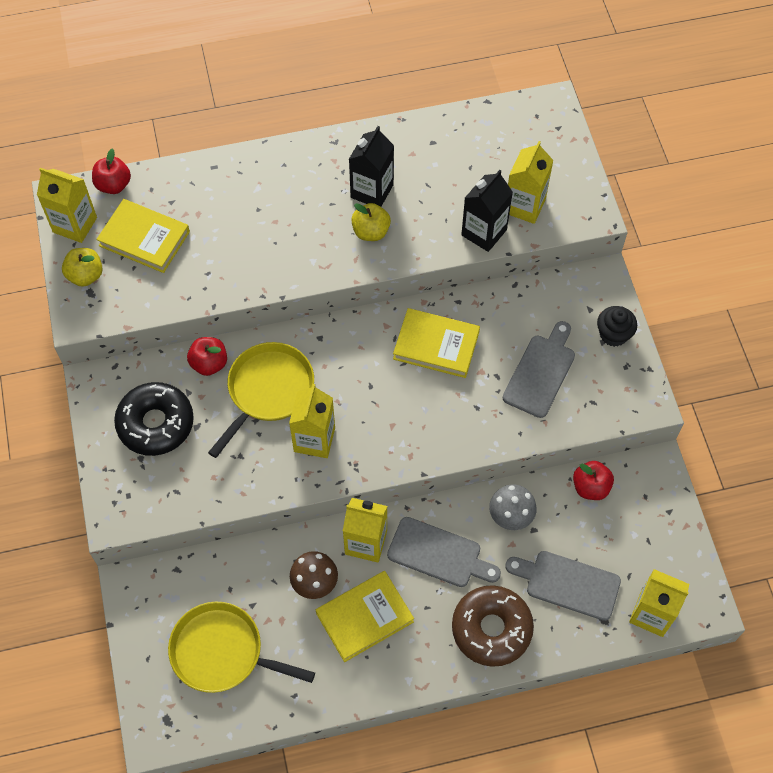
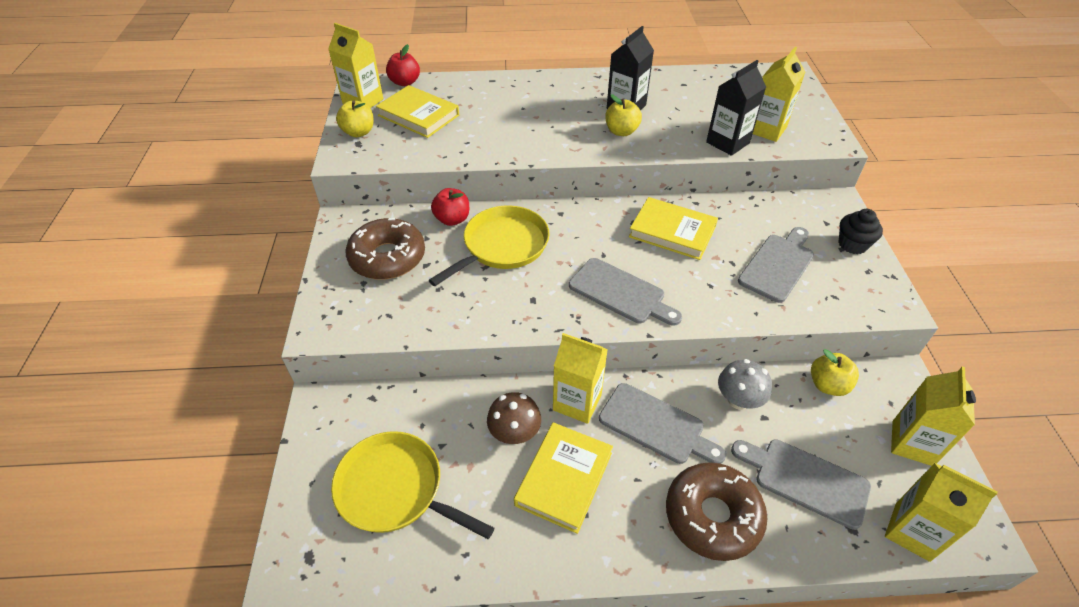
camera: 10 degrees right, 15 degrees down
black donut [114,382,194,456] -> brown donut [345,218,425,280]
yellow carton [289,384,335,458] -> yellow carton moved to [891,367,976,466]
yellow book [316,571,414,662] -> yellow book turned 45 degrees counterclockwise [514,422,613,534]
red apple [573,461,614,500] -> yellow apple [811,349,859,396]
none -> grey cutting board [569,258,682,326]

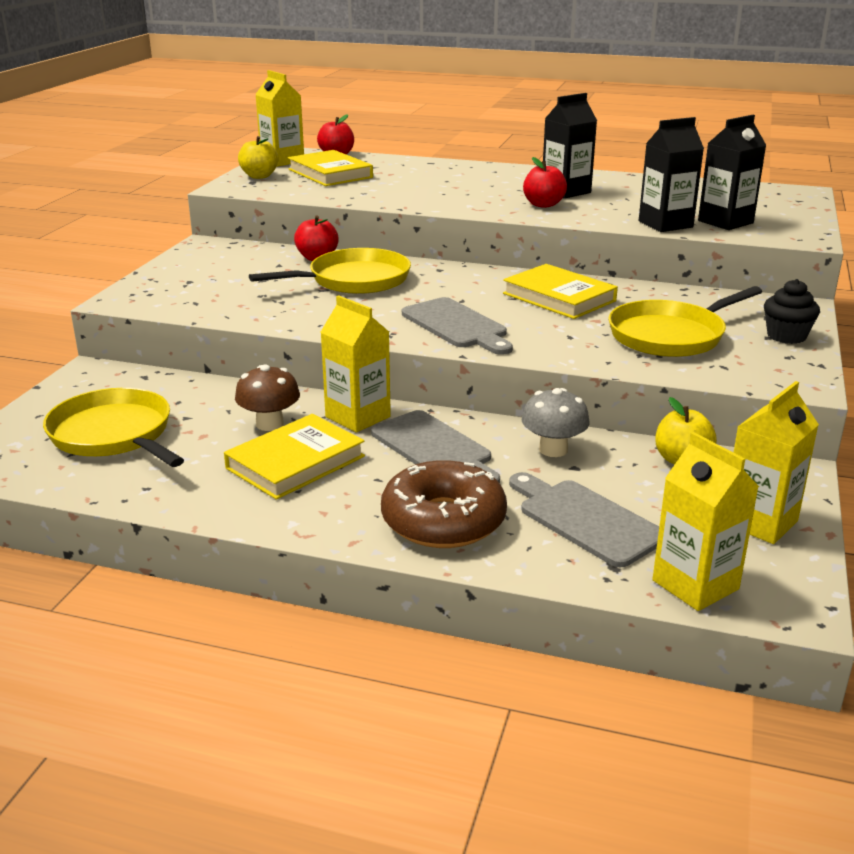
camera: 20 degrees right, 20 degrees down
brown donut [345,218,425,280] -> none
yellow apple [606,94,642,136] -> red apple [523,157,567,208]
grey cutting board [738,227,814,303] -> yellow pan [608,286,762,357]
yellow carton [753,47,805,142] -> black carton [698,115,767,230]

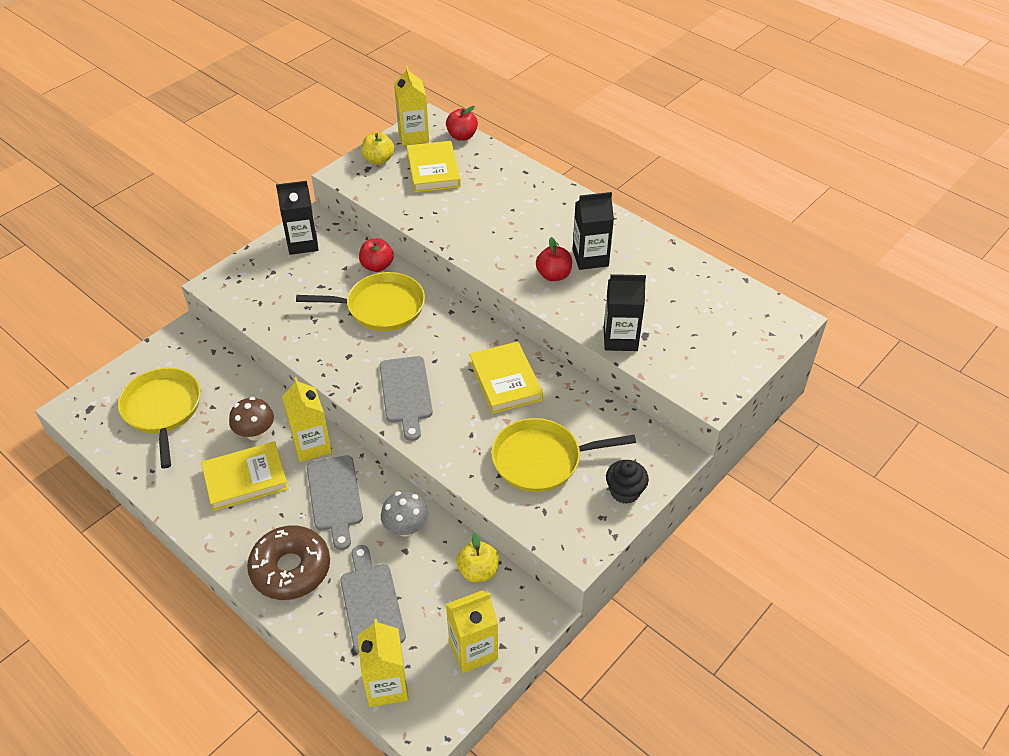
camera: 25 degrees right, 20 degrees up
black carton [698,115,767,230] -> black carton moved to [276,181,318,255]

